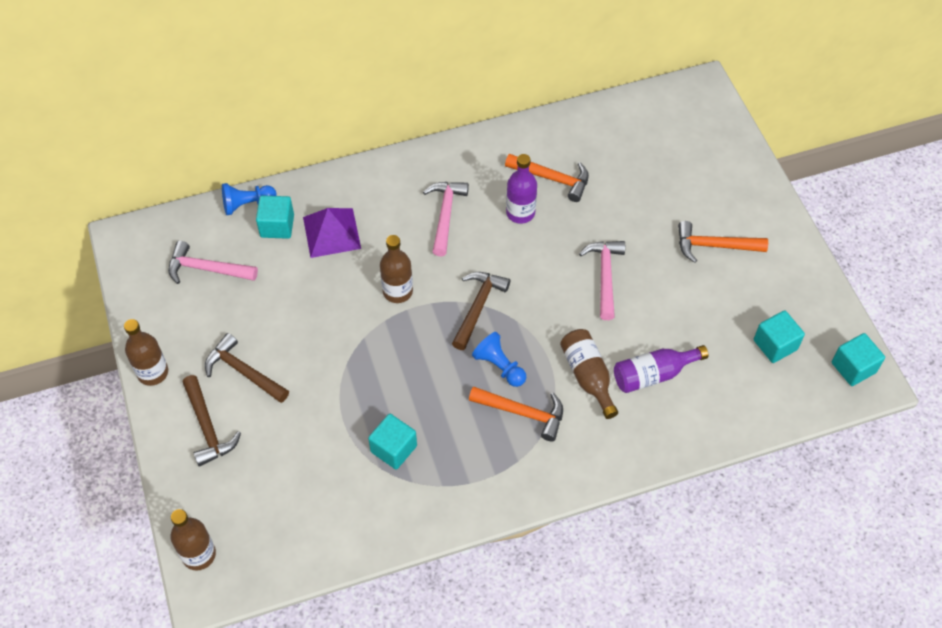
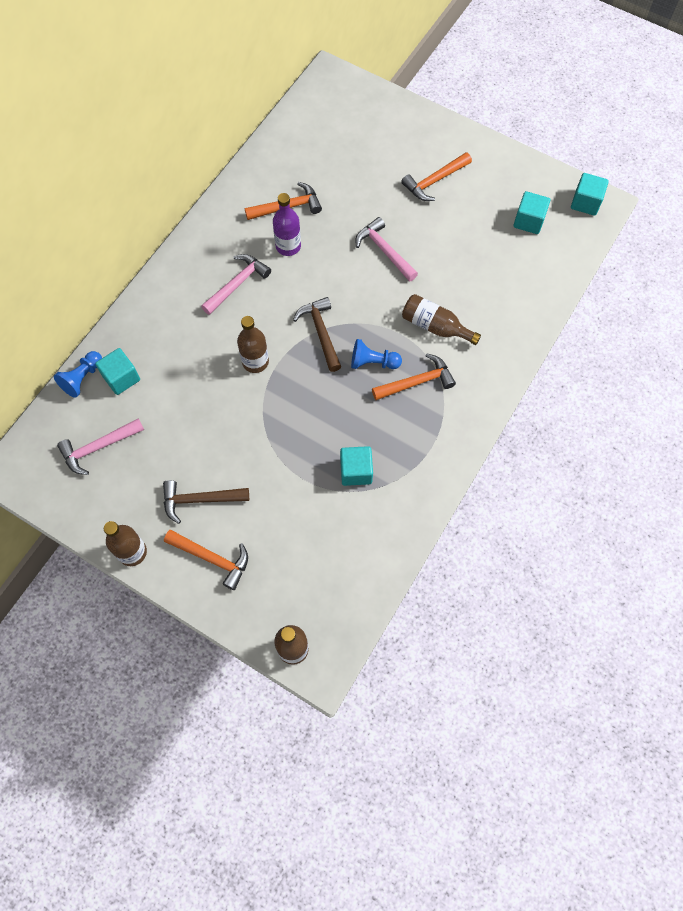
camera: 40 degrees left, 10 degrees up
brown hammer [183,375,241,466] -> orange hammer [164,530,248,590]
purple pyramid [303,208,361,258] -> none
pink hammer [423,182,469,256] -> pink hammer turned 75 degrees clockwise [201,254,271,315]
purple bottle [614,345,708,393] -> none

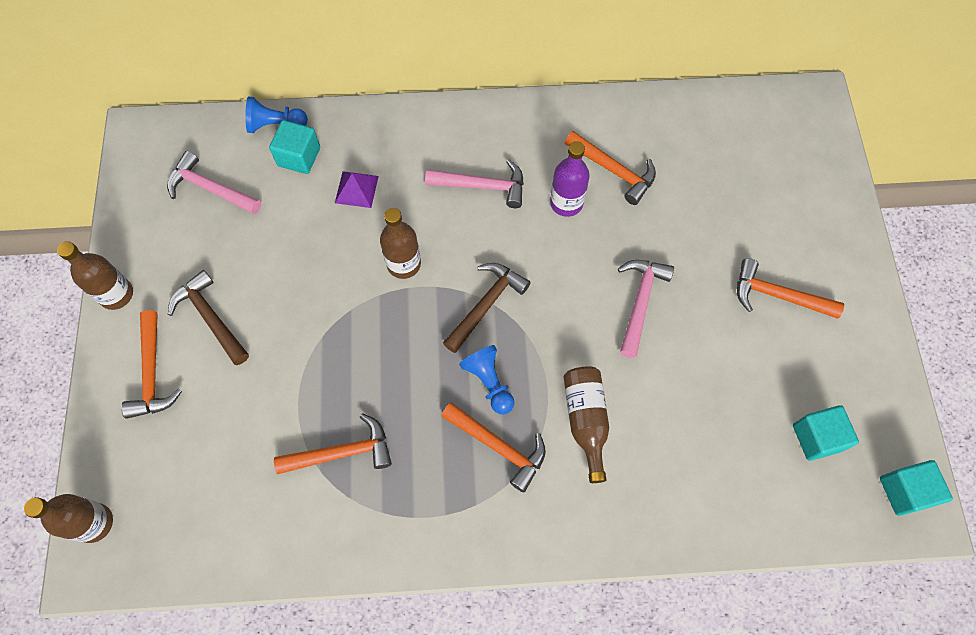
camera: 55 degrees right, 0 degrees up
turquoise cube [340,446,373,486] -> orange hammer [274,413,392,474]
none -> purple pyramid [335,171,379,208]

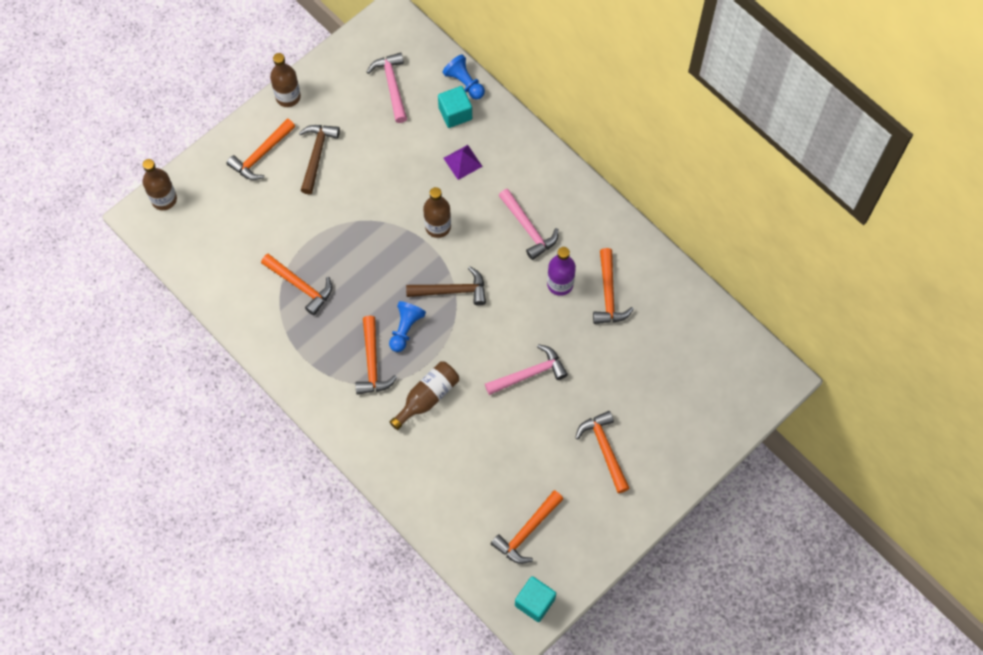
camera: 50 degrees right, 0 degrees up
turquoise cube [793,405,859,461] -> orange hammer [491,490,563,564]

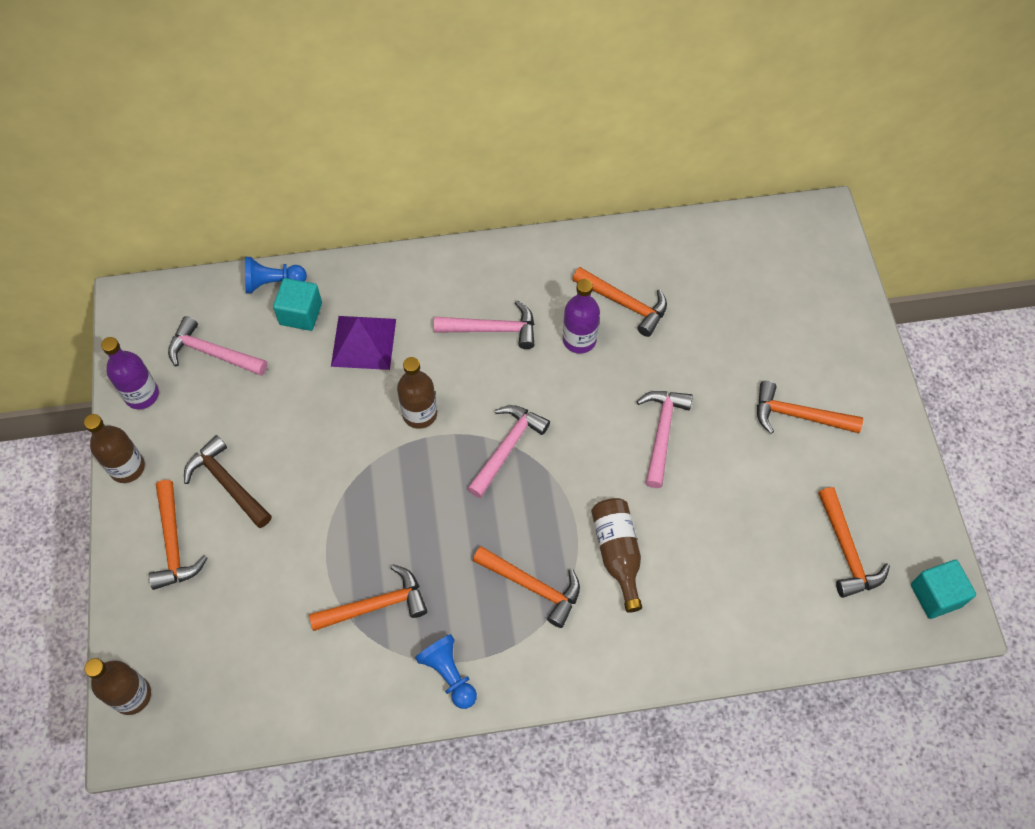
camera: 55 degrees left, 5 degrees down
blue pawn [389,301,426,352] -> blue pawn moved to [415,634,477,709]
brown hammer [406,266,486,306] -> pink hammer [467,405,550,498]
purple pyramid [443,145,483,180] -> purple pyramid [331,316,396,370], size x1.54
none -> purple bottle [101,337,159,409]

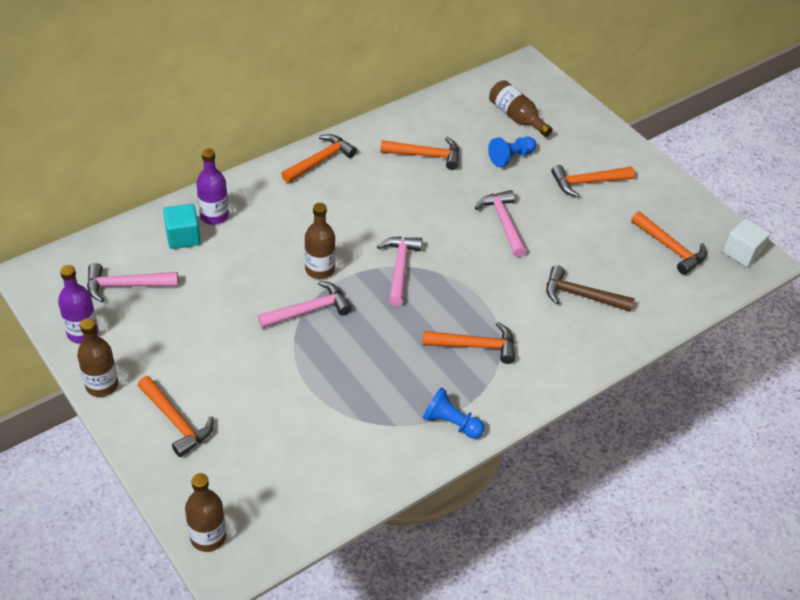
camera: 30 degrees left, 15 degrees down
brown hammer [184,435,272,528] -> brown hammer moved to [546,265,635,312]
blue pawn [245,257,307,293] -> blue pawn moved to [488,136,536,167]
orange hammer [309,564,427,631] -> orange hammer moved to [281,134,357,183]
purple pyramid [331,316,396,370] -> none
pink hammer [434,301,534,349] -> pink hammer moved to [258,281,352,329]
purple bottle [563,279,600,354] -> purple bottle moved to [196,149,229,225]
brown bottle [591,498,642,613] -> brown bottle moved to [489,80,553,137]
turquoise cube [911,560,976,619] -> white cube [723,218,770,267]

